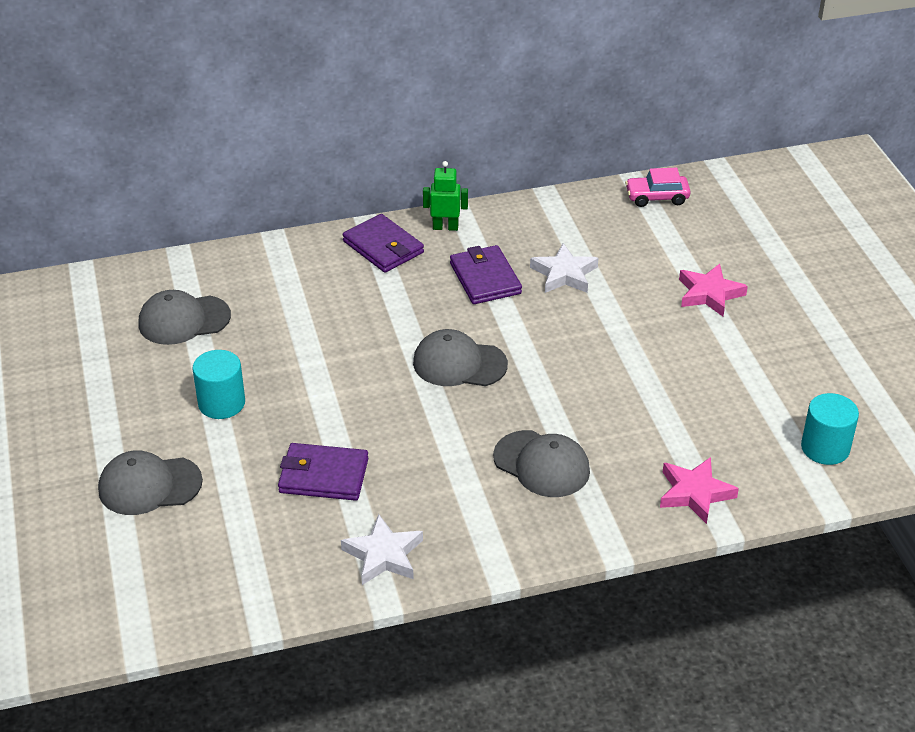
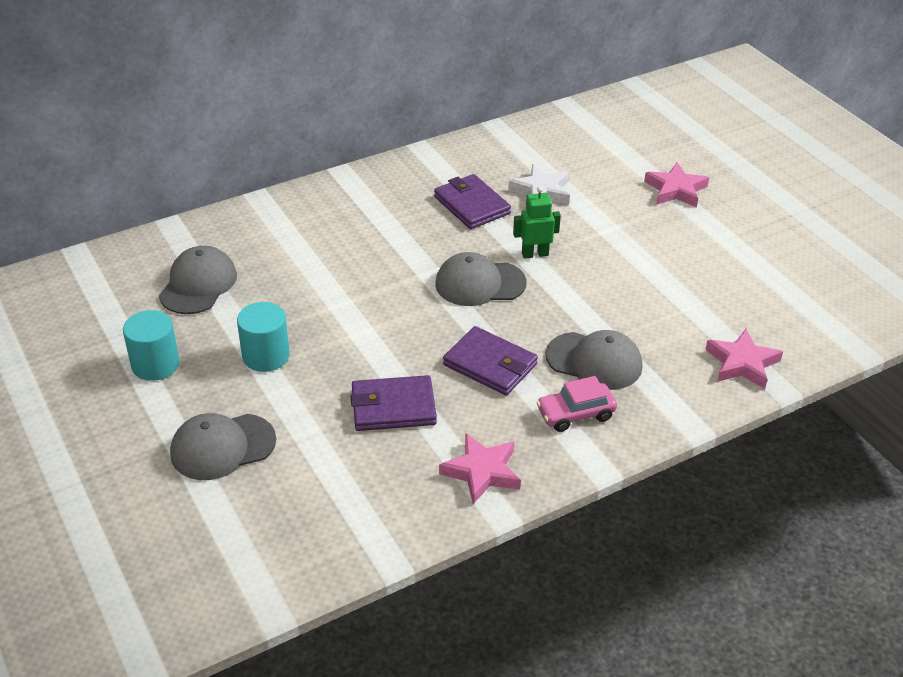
camera: 15 degrees left, 0 degrees up
grey cap [139,290,231,345] -> grey cap turned 135 degrees clockwise [159,246,237,314]
white star [341,514,423,585] -> pink star [439,433,521,504]
purple wallet [343,214,424,273] -> purple wallet moved to [443,326,538,395]
green robot [423,161,468,231] -> green robot moved to [513,186,561,259]
pink car [625,167,691,207] -> pink car moved to [536,376,617,432]
turquoise cylinder [801,393,859,465] -> turquoise cylinder moved to [123,310,179,381]

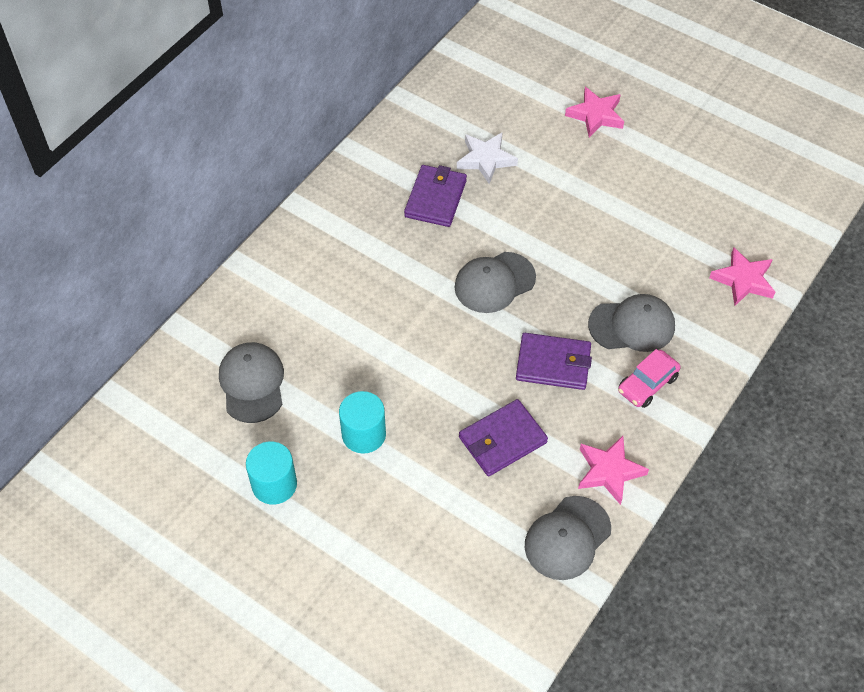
camera: 25 degrees left, 15 degrees up
grey cap [170,413,276,480] -> grey cap moved to [525,496,611,580]
purple wallet [434,174,511,229] -> purple wallet turned 75 degrees clockwise [404,165,467,227]
green robot [513,186,561,259] -> none

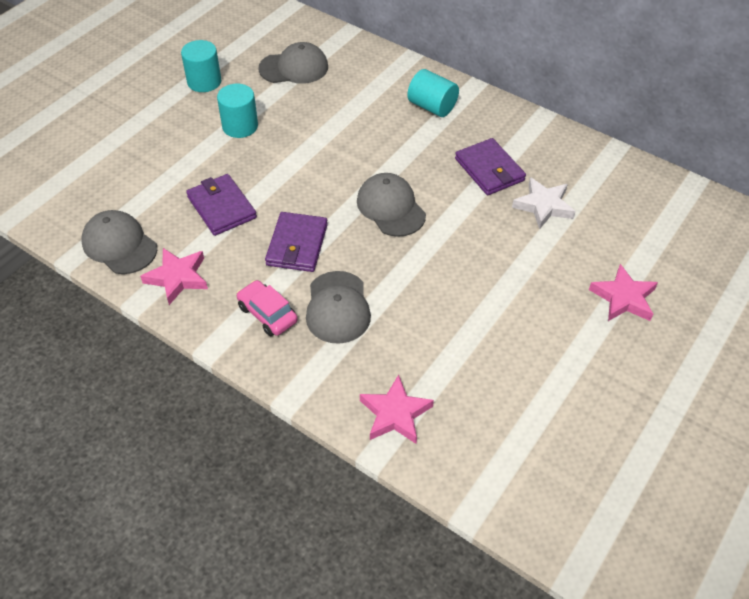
camera: 90 degrees right, 5 degrees down
purple wallet [404,165,467,227] -> purple wallet turned 45 degrees clockwise [455,138,526,195]
none -> turquoise cylinder [407,69,459,117]

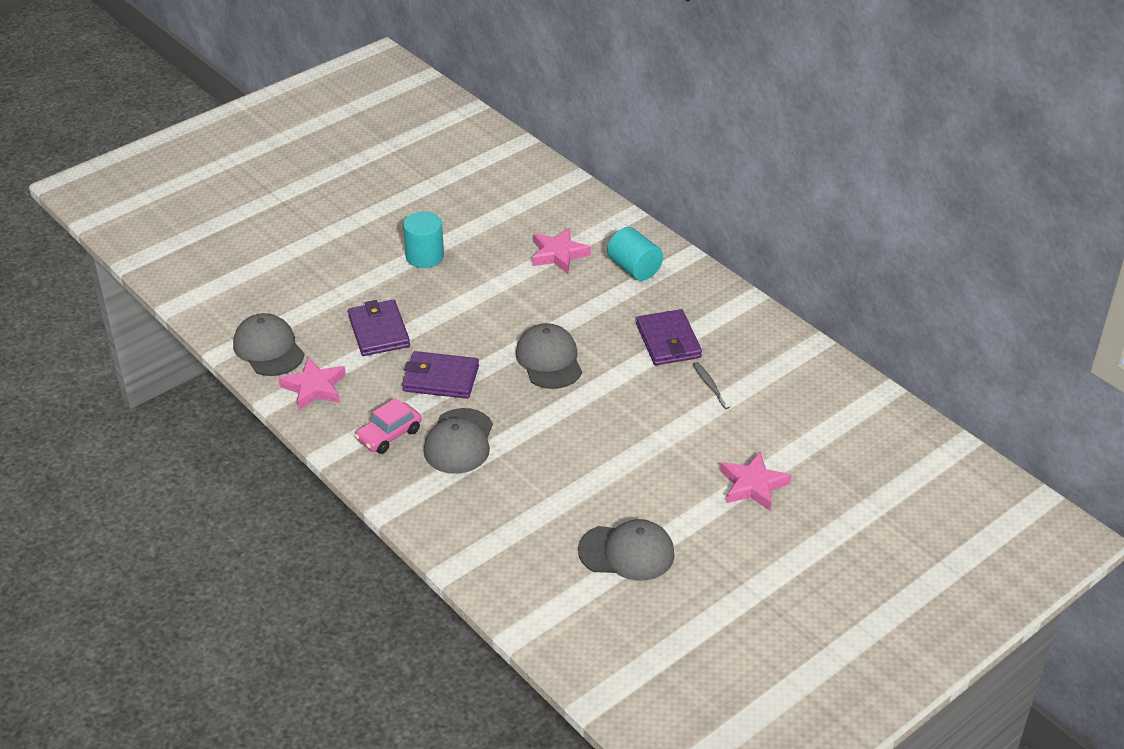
camera: 15 degrees right, 10 degrees down
turquoise cylinder [181,40,221,92] -> none
pink car [236,280,298,337] -> pink car turned 105 degrees counterclockwise [355,398,422,454]
grey cap [258,42,328,84] -> grey cap moved to [578,519,675,581]
purple wallet [265,212,328,272] -> purple wallet turned 75 degrees clockwise [402,351,479,399]
pink star [360,374,434,444] -> pink star moved to [532,228,591,274]
white star [512,177,576,229] -> grey toothbrush [693,362,731,409]

